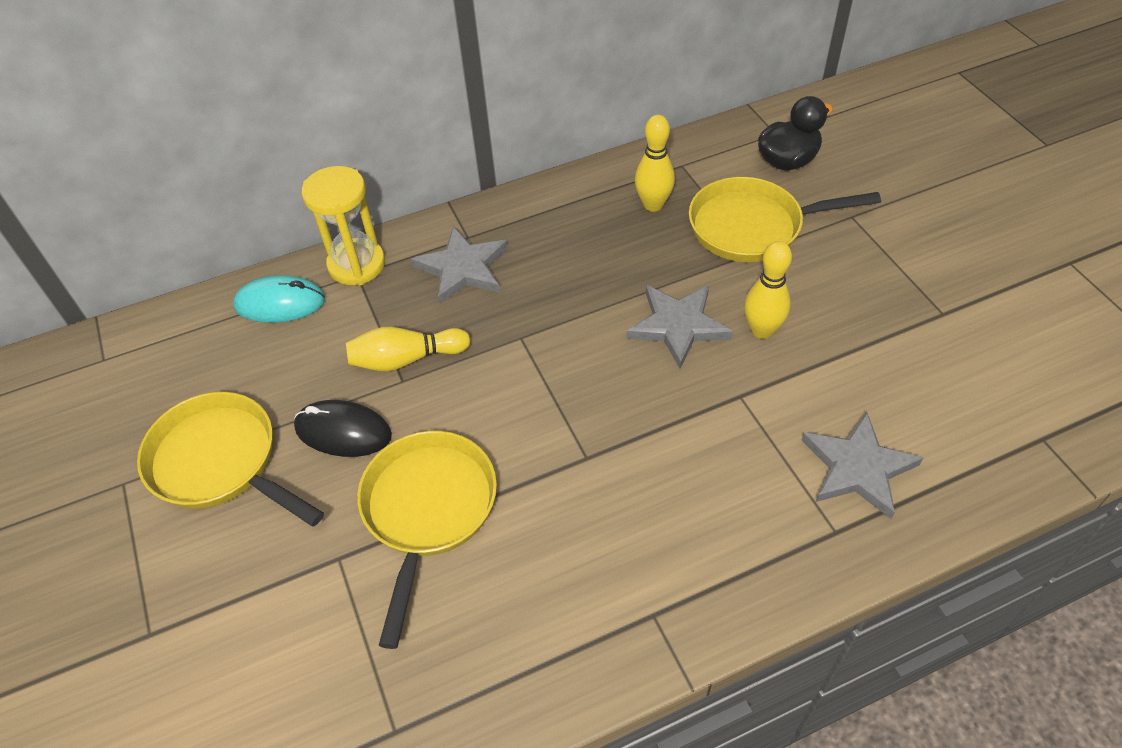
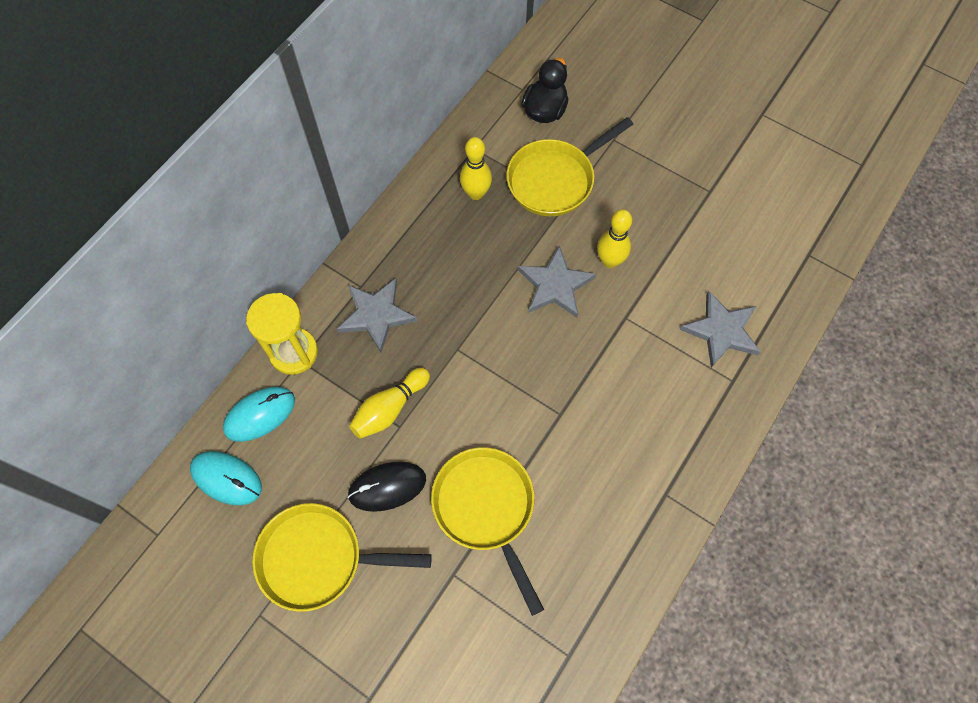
camera: 35 degrees left, 15 degrees up
none -> turquoise mouse [190,451,262,505]

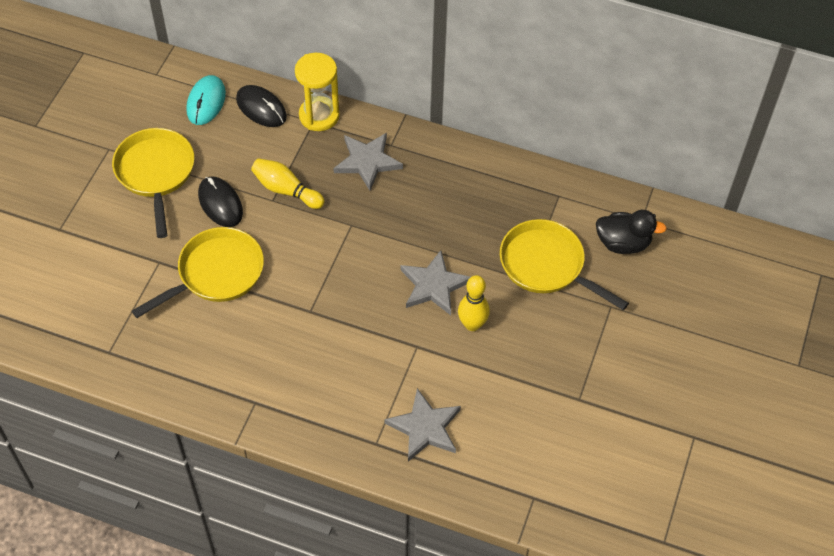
camera: 75 degrees right, 10 degrees down
turquoise mouse [223,387,295,442] -> black mouse [236,85,287,127]
yellow bowling pin [460,137,492,200] -> none

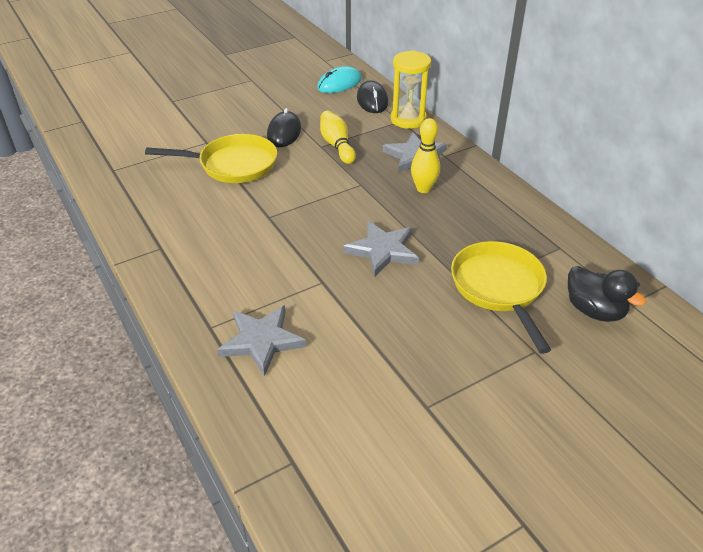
camera: 40 degrees right, 15 degrees down
yellow pan [112,128,194,238] -> none
yellow bowling pin [458,275,490,331] -> yellow bowling pin moved to [411,118,440,193]

